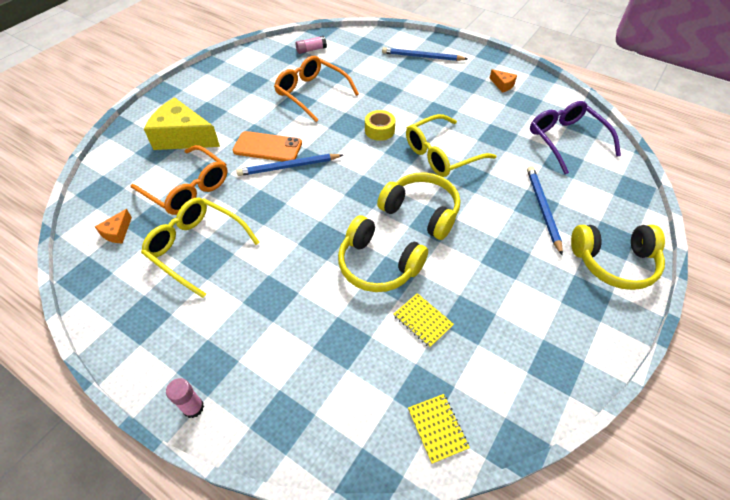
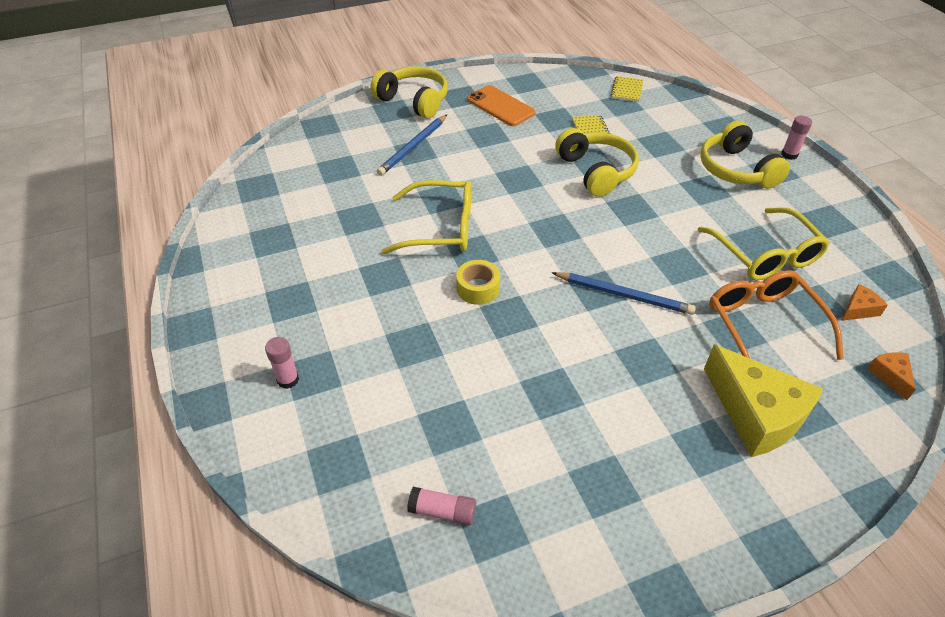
camera: 145 degrees left, 5 degrees down
orange phone [233,131,302,162] -> orange phone moved to [467,85,536,126]
orange glasses [274,56,359,122] -> none
yellow headphones [377,172,460,240] -> yellow headphones moved to [700,121,790,189]
blue pencil [382,47,467,61] -> pink glue stick [265,337,299,389]
orange cheese [490,69,517,93] -> orange cheese moved to [867,352,916,400]
purple glasses [530,101,621,174] -> none

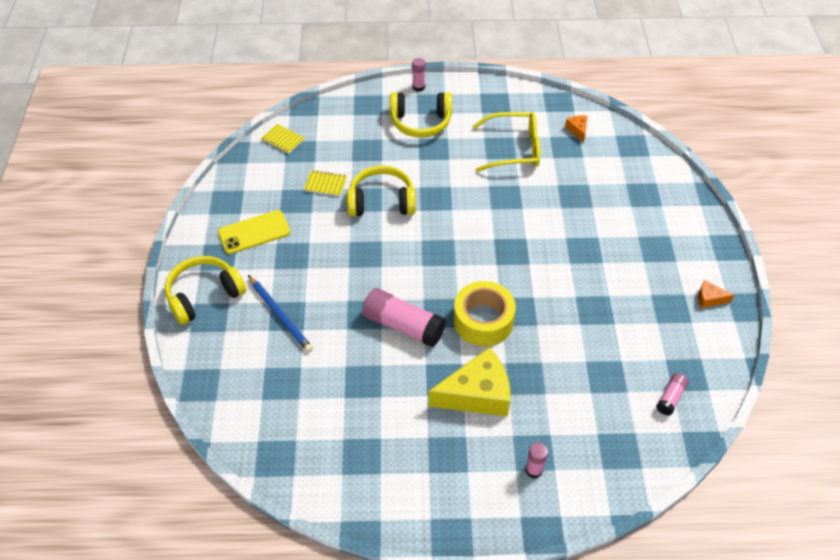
camera: 70 degrees left, 5 degrees up
yellow glasses [381,180,471,254] -> pink glue stick [362,288,446,347]
yellow tape [456,260,500,305] -> yellow tape [453,281,516,346], size x1.72
orange phone [467,85,536,126] -> yellow phone [218,210,290,254]
blue pencil [551,272,696,315] -> none
yellow cheese [704,344,823,457] -> yellow cheese moved to [428,347,510,417]
orange glasses [709,270,844,360] -> none
orange cheese [867,352,916,400] -> orange cheese moved to [698,280,735,308]

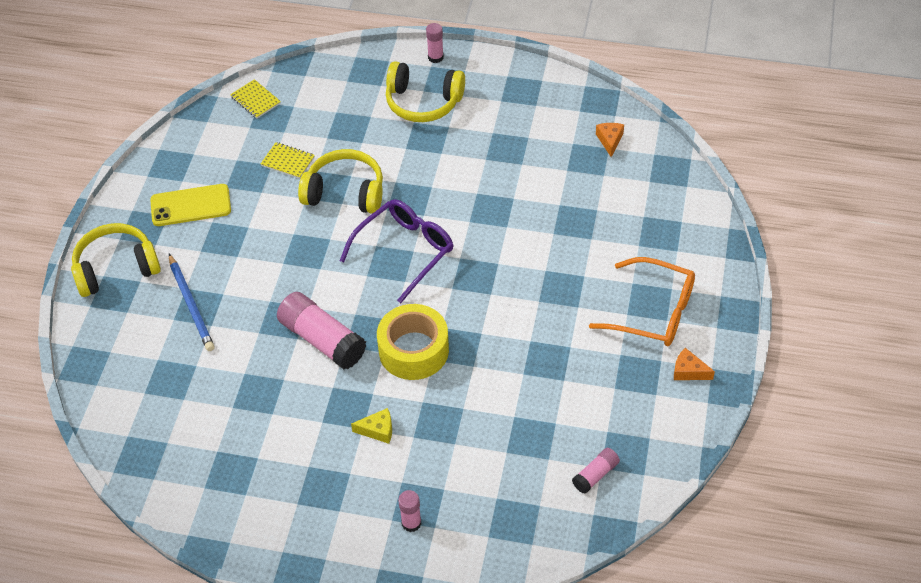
camera: 15 degrees right, 0 degrees up
yellow cheese [428,347,510,417] -> yellow cheese [351,408,392,444], size x0.44
yellow glasses [472,112,540,172] -> none
none -> purple glasses [340,199,453,303]
none -> orange glasses [589,257,695,346]

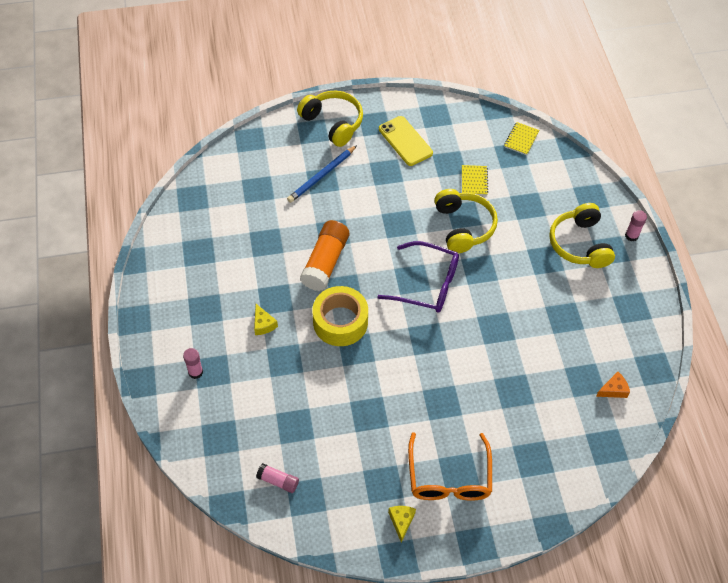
camera: 65 degrees right, 5 degrees up
pink glue stick [277,292,366,370] -> orange glue stick [300,220,349,291]
orange cheese [674,348,715,380] -> yellow cheese [388,506,416,542]

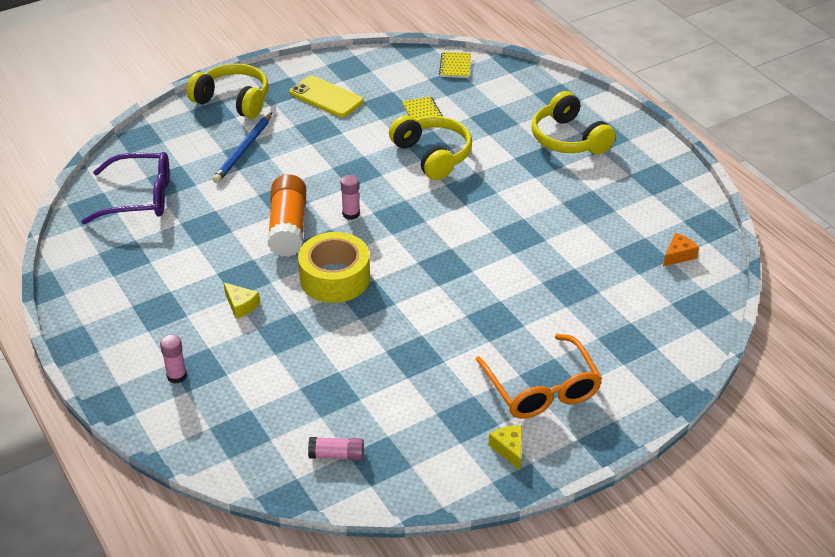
camera: 20 degrees left, 15 degrees down
purple glasses [377,241,459,313] -> purple glasses moved to [81,152,169,224]
pink glue stick [625,210,647,242] -> pink glue stick moved to [341,175,360,220]

